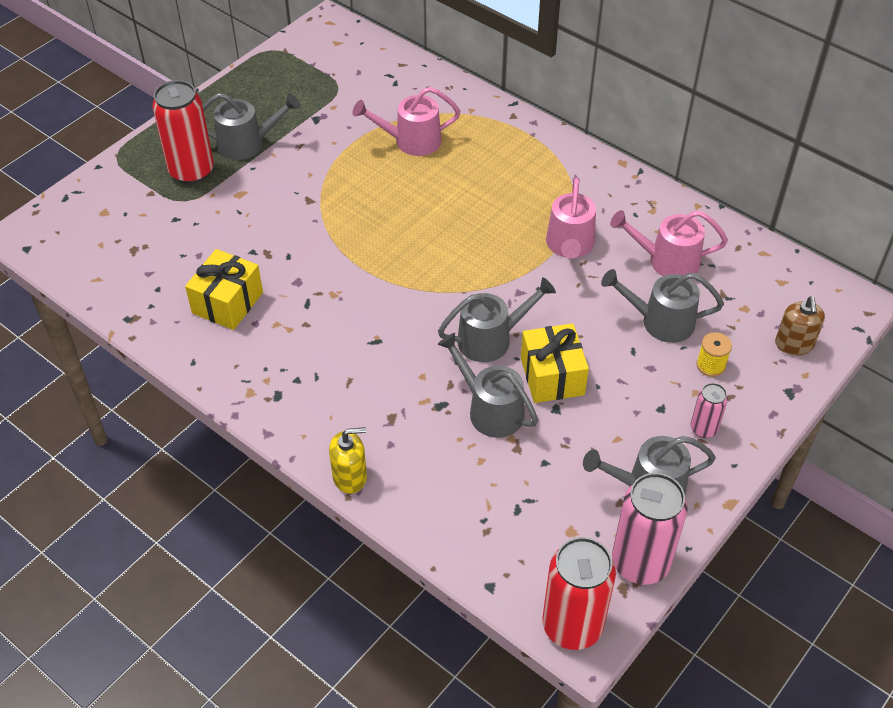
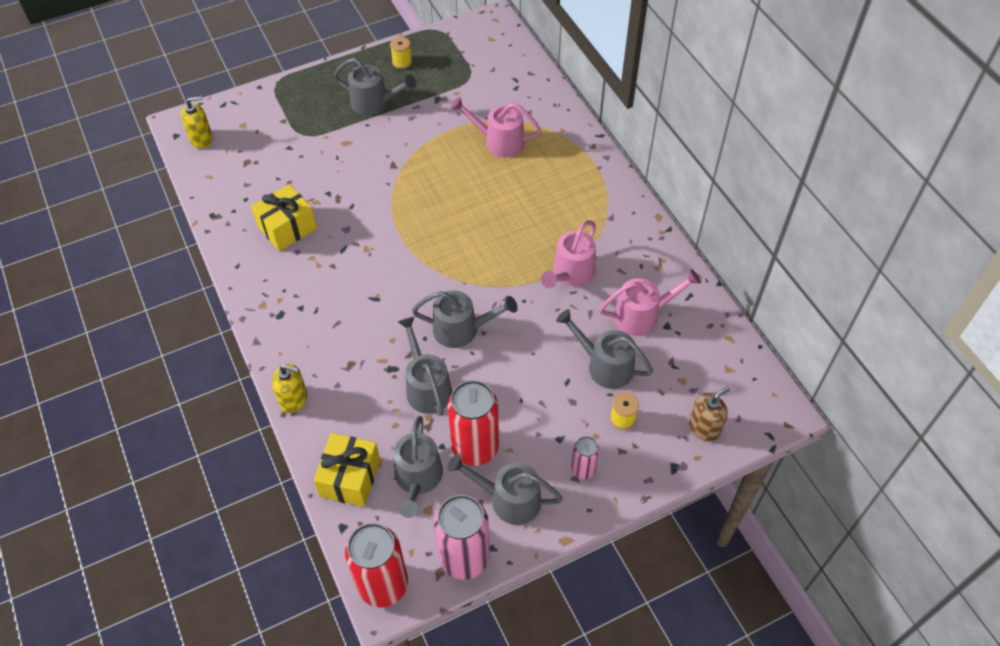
camera: 25 degrees right, 5 degrees up
red can [152,80,214,184] -> red can moved to [447,380,499,466]
yellow gift [521,323,589,403] -> yellow gift moved to [313,433,380,507]
pink watering can [610,210,728,276] -> pink watering can turned 135 degrees clockwise [599,269,701,336]
brown soap dispenser [775,296,825,355] -> brown soap dispenser turned 150 degrees counterclockwise [689,386,730,442]
none -> yellow soap dispenser [181,96,213,149]
none -> yellow spool [390,37,412,69]
none -> grey watering can [394,416,443,518]

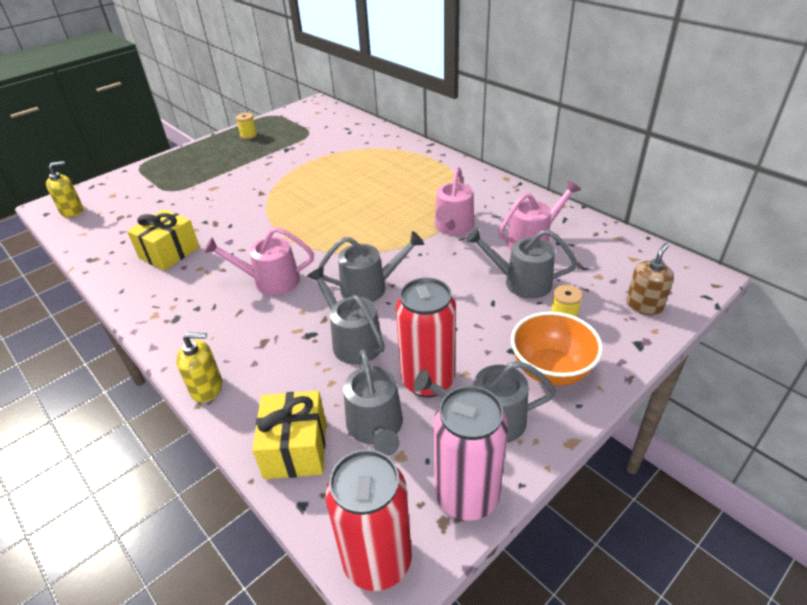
camera: 15 degrees left, 15 degrees down
grey watering can [333,58,416,116] -> none
pink watering can [451,97,541,157] -> pink watering can moved to [204,227,314,295]
pink can [571,436,599,479] -> orange bowl [511,312,603,386]

